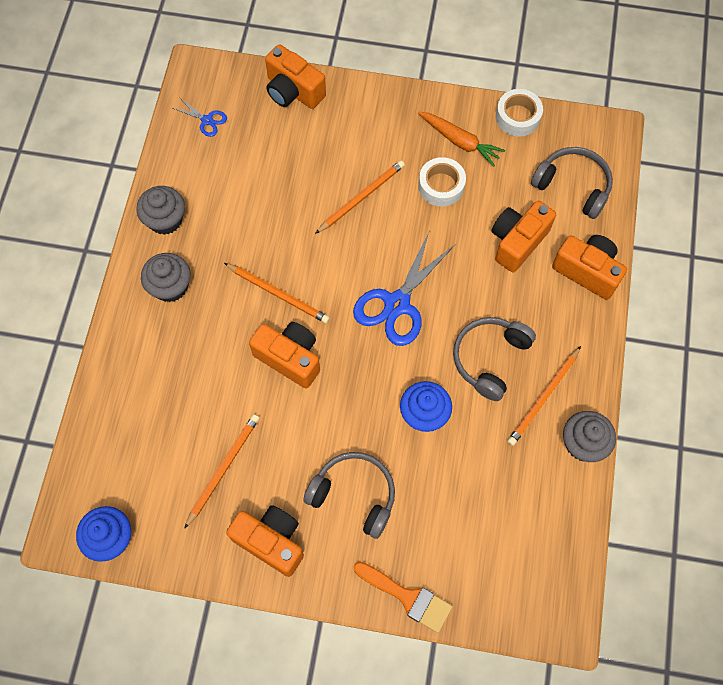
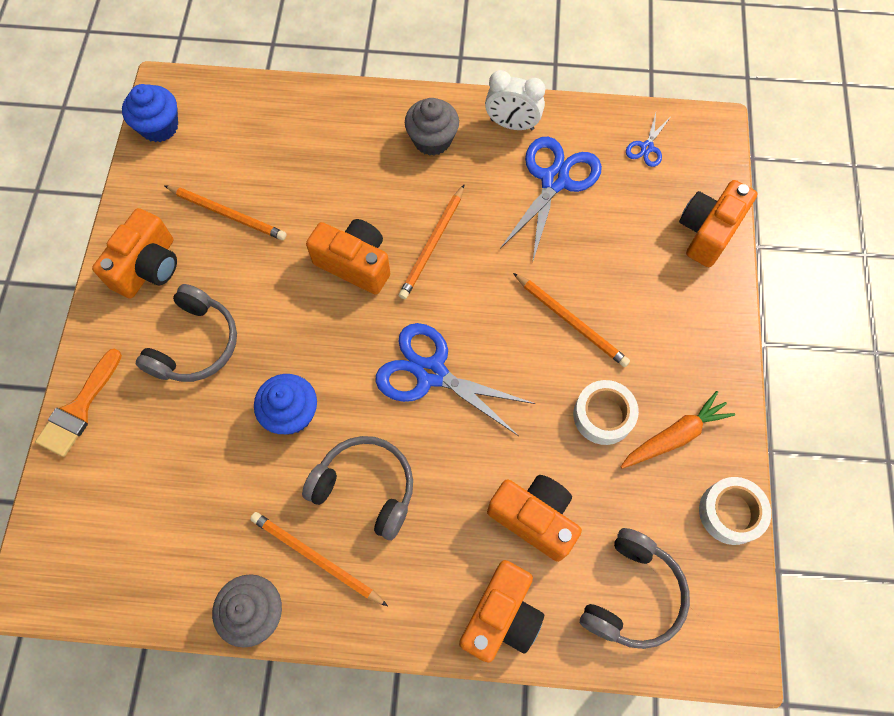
camera: 85 degrees right, 0 degrees up
grey cupcake [136,186,185,235] -> white clock [485,70,545,130]
orange camera [249,322,320,389] -> orange camera turned 90 degrees counterclockwise [306,219,390,295]
orange carrot [418,112,505,167] -> orange carrot turned 150 degrees counterclockwise [621,391,735,469]
none -> blue scissors [500,137,602,260]

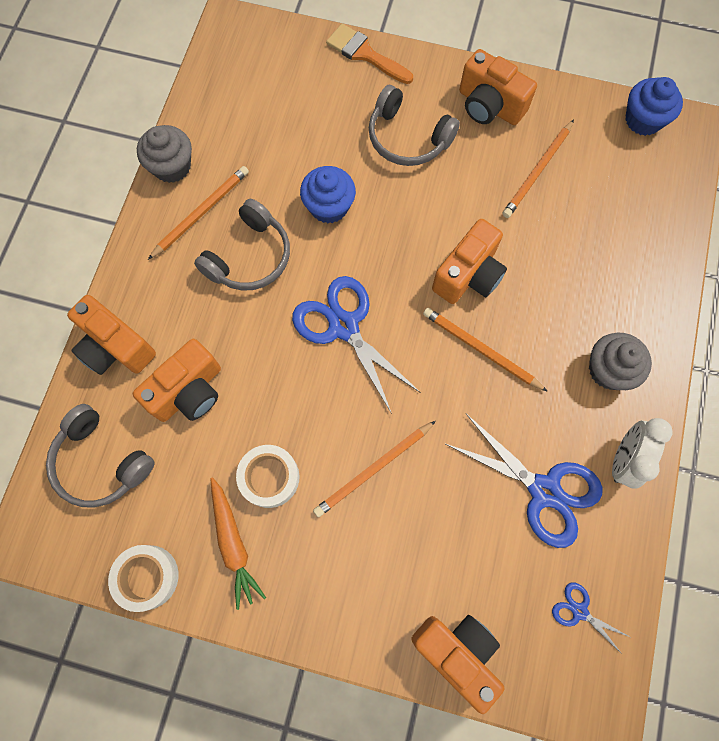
camera: 100 degrees right, 5 degrees up
blue scissors [376,323,535,436] -> blue scissors turned 75 degrees counterclockwise [292,276,421,414]

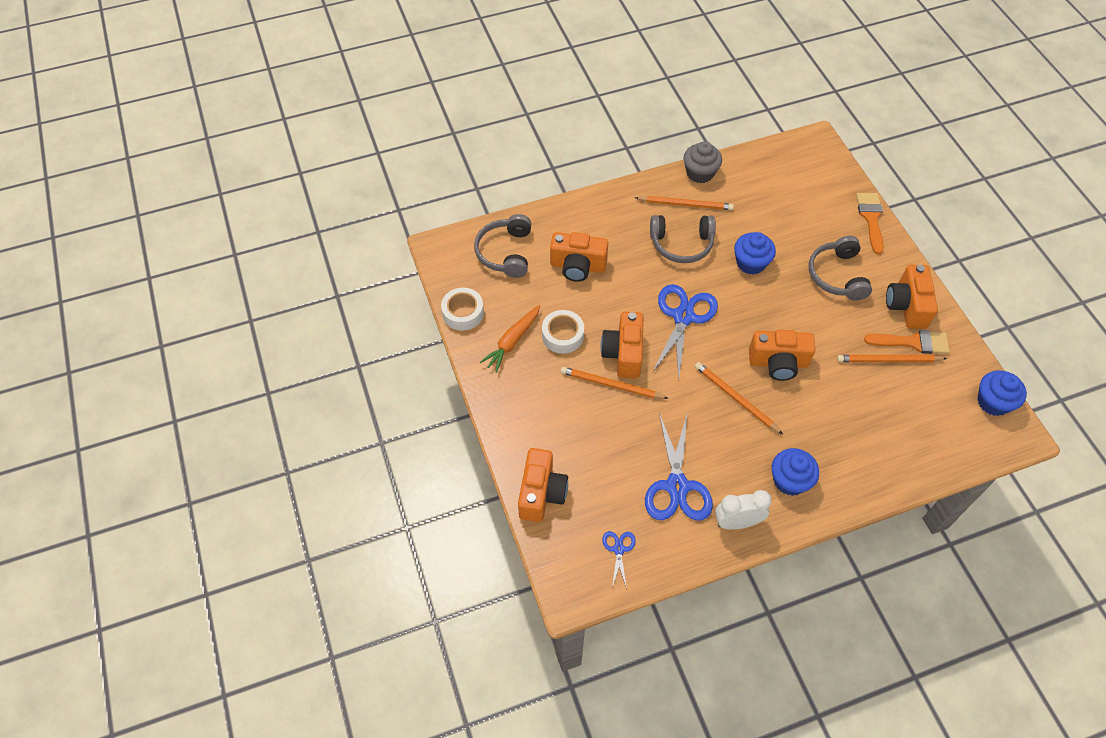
camera: 55 degrees right, 15 degrees down
orange camera [67,295,156,375] -> orange camera moved to [600,312,643,378]
orange pencil [423,307,548,392] -> orange pencil turned 45 degrees counterclockwise [695,362,783,434]
grey cupcake [589,333,652,391] -> blue cupcake [772,448,819,496]
none -> orange brush [864,330,950,354]

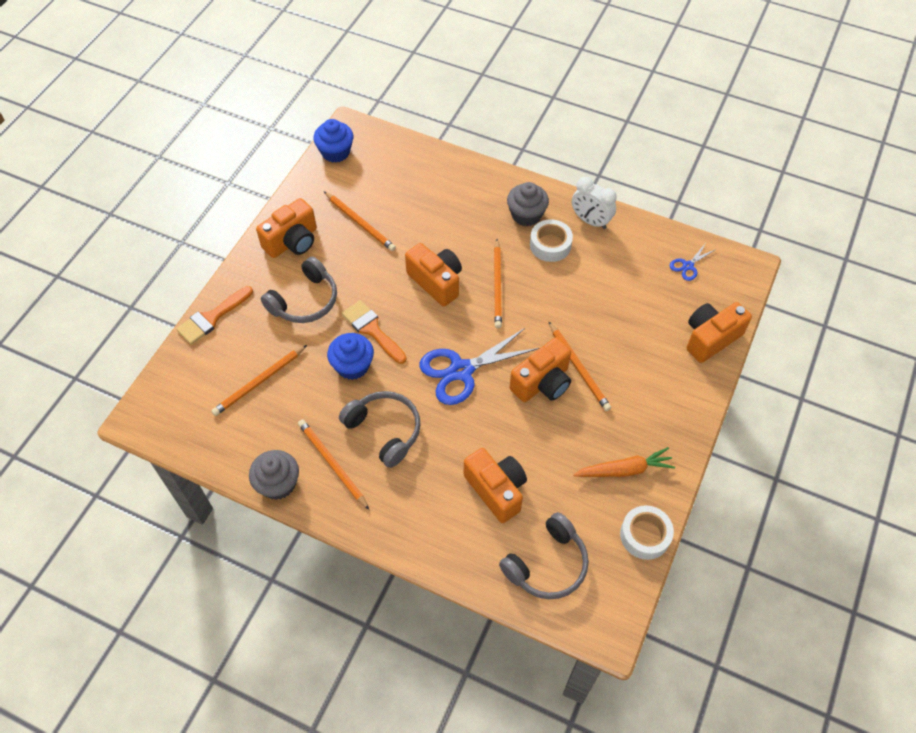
camera: 135 degrees left, 0 degrees up
white tape [542,310,584,354] -> white tape moved to [530,219,573,262]
blue scissors [645,413,713,521] -> none
blue cupcake [772,448,819,496] -> grey cupcake [507,182,549,226]
orange brush [864,330,950,354] -> orange brush moved to [342,300,407,364]
none -> orange pencil [211,345,307,416]

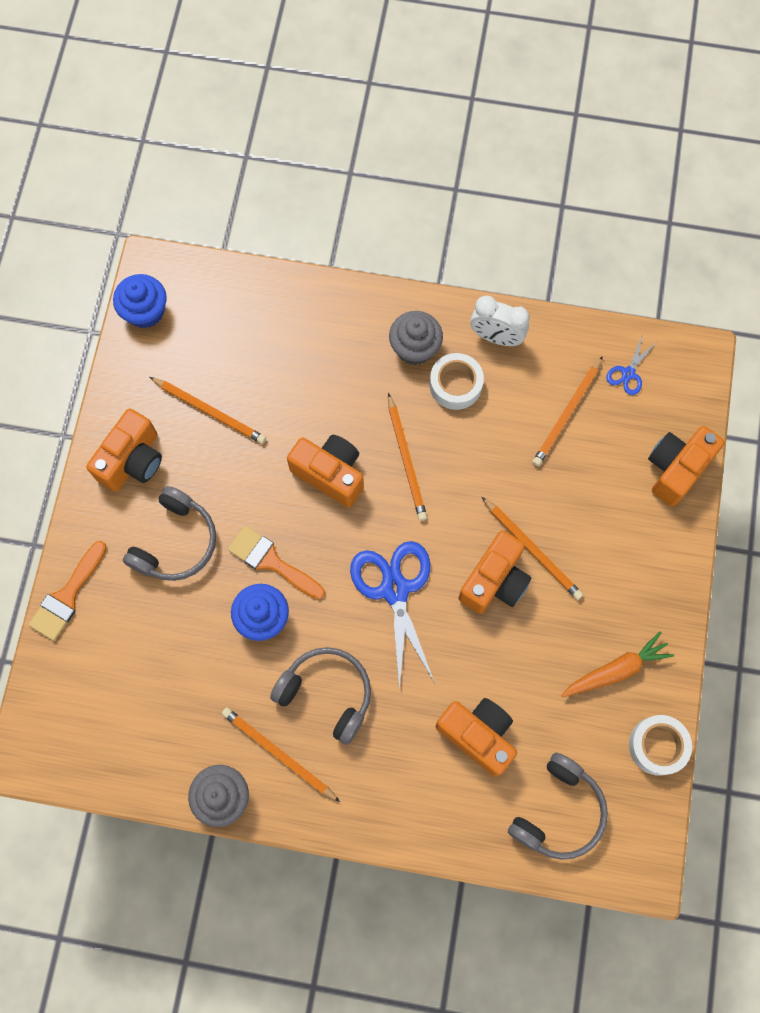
camera: 15 degrees left, 15 degrees up
orange pencil [211,345,307,416] -> orange pencil moved to [532,356,603,466]
blue scissors [419,328,539,405] -> blue scissors turned 120 degrees clockwise [350,541,435,691]

